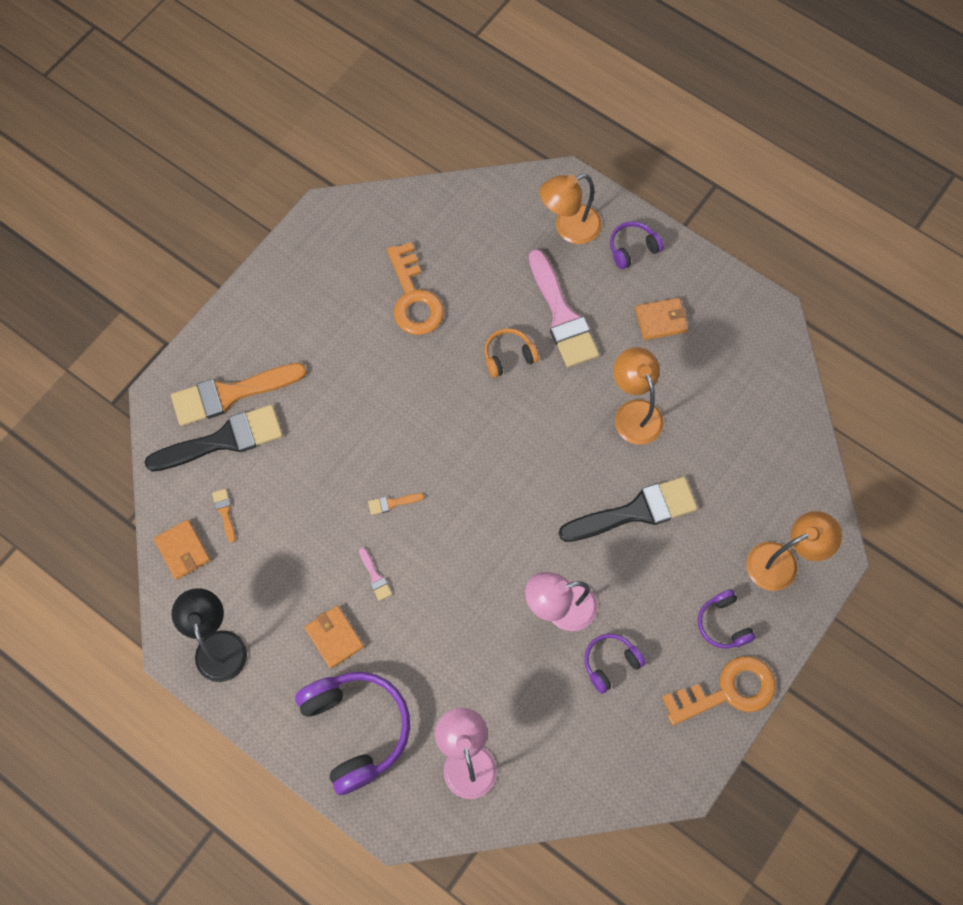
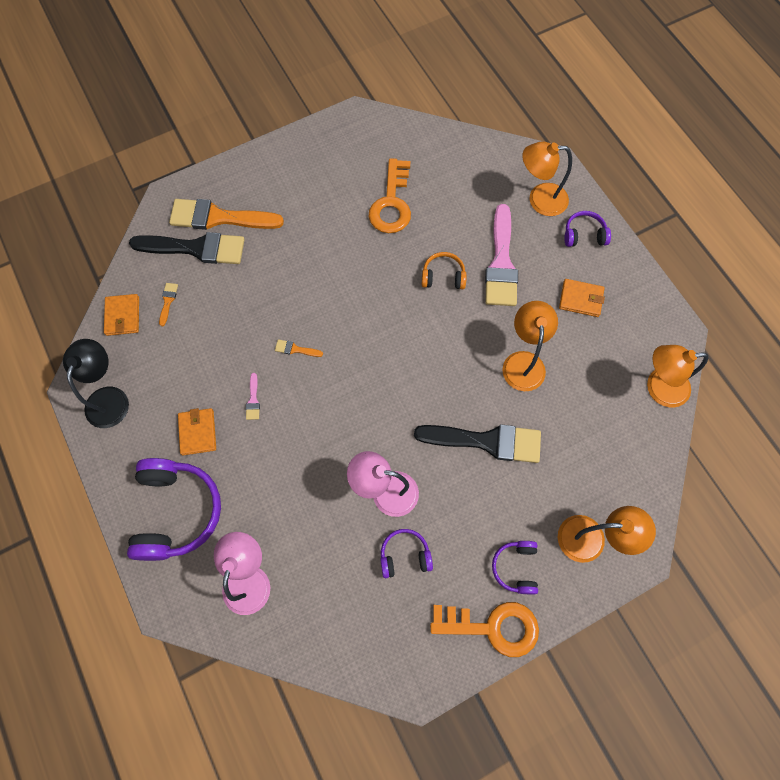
camera: 25 degrees right, 0 degrees up
none -> orange lamp [647,345,708,408]

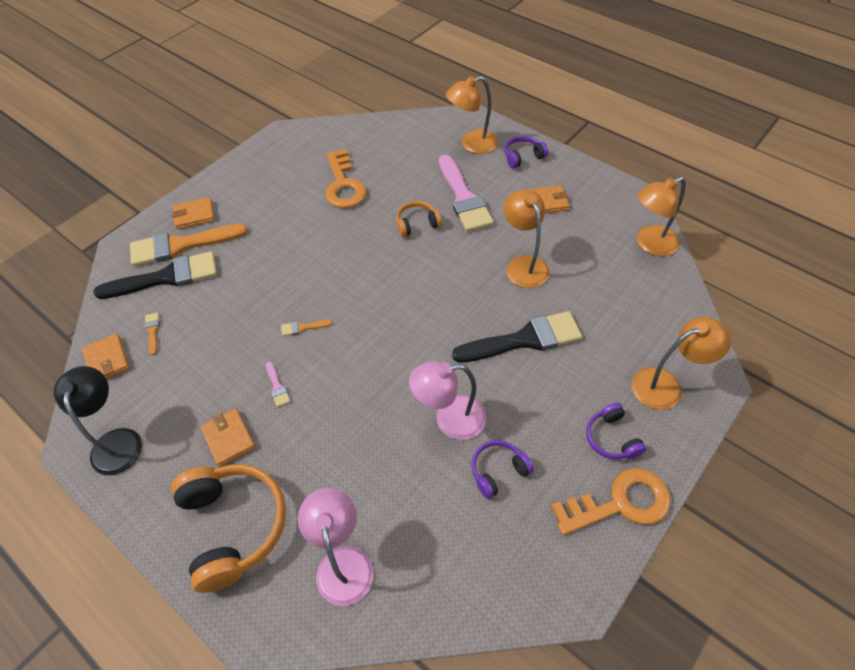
camera: 20 degrees left, 15 degrees down
purple headphones [127,458,221,561] -> orange headphones [171,464,286,593]
none -> orange wallet [172,197,215,229]

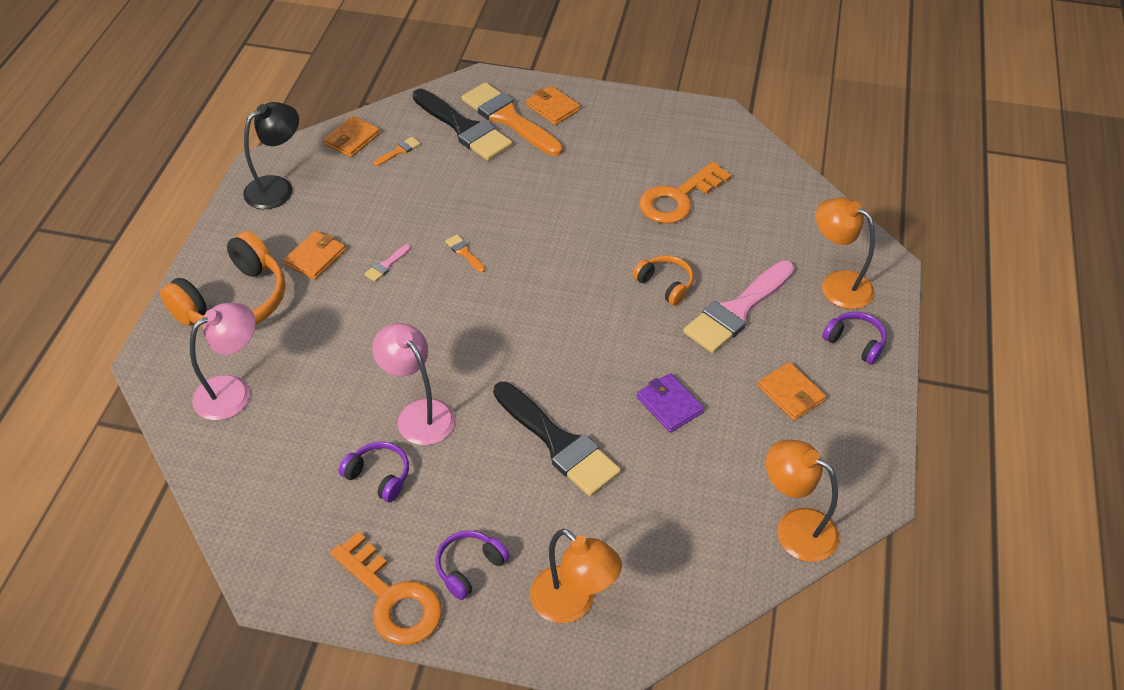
camera: 60 degrees right, 5 degrees down
orange lamp [503,189,550,288] -> purple wallet [637,373,704,433]

